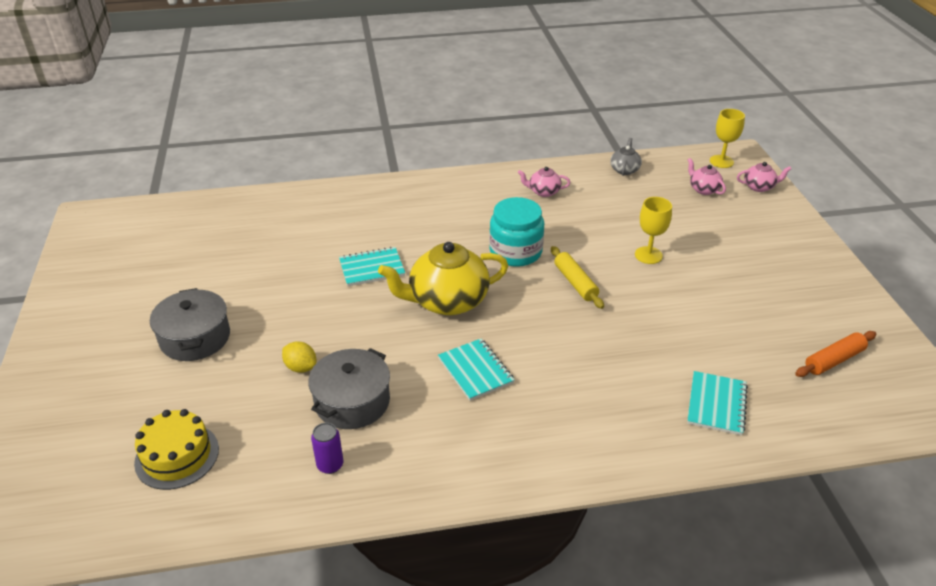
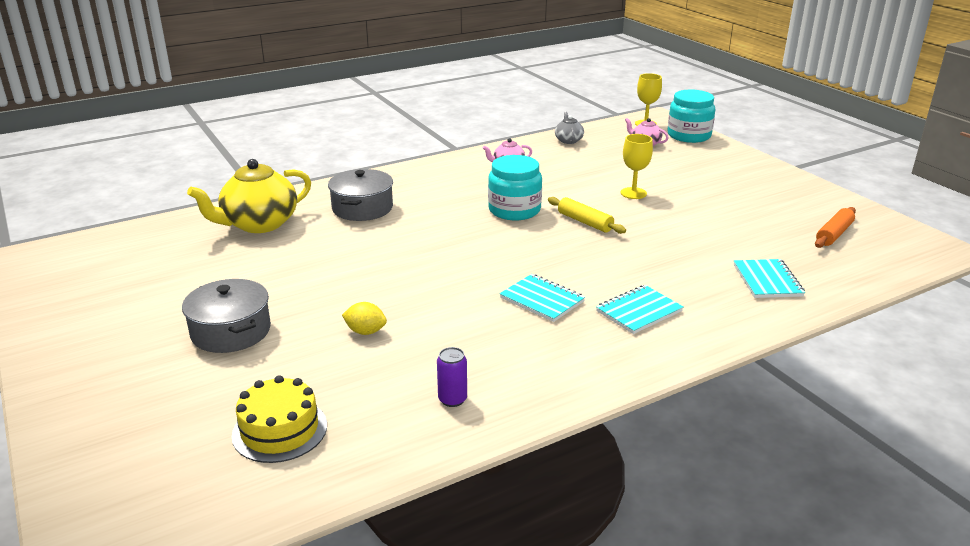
camera: 20 degrees left, 10 degrees down
grey pot [308,348,390,429] -> grey pot moved to [328,169,393,221]
turquoise notebook [339,247,405,286] -> turquoise notebook moved to [596,285,683,334]
yellow teapot [378,242,508,315] -> yellow teapot moved to [187,159,311,233]
pink teapot [737,162,791,192] -> turquoise jar [668,90,715,143]

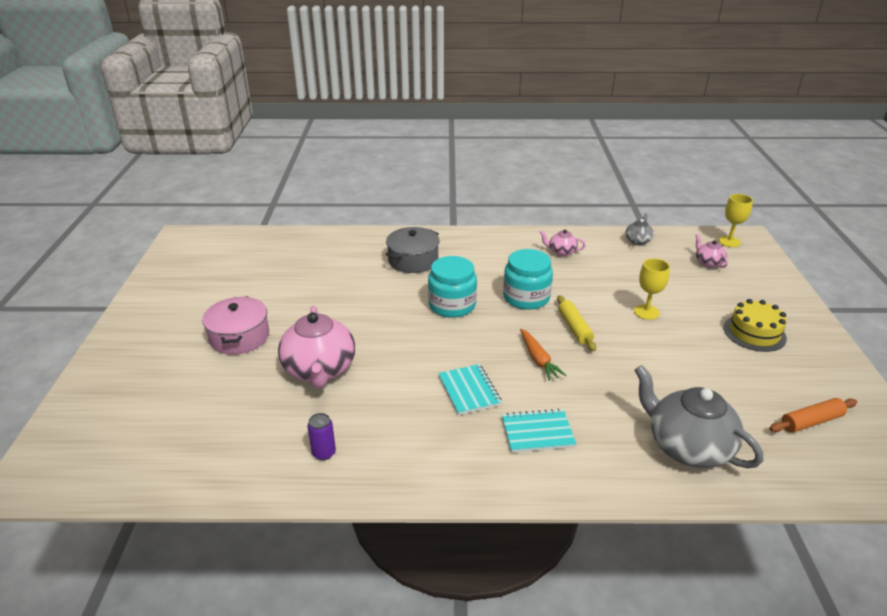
camera: 30 degrees right, 5 degrees up
grey pot [182,279,271,353] -> pink pot [202,296,269,355]
yellow teapot [187,159,311,233] -> none
yellow cake [232,375,327,463] -> yellow cake moved to [723,299,787,352]
yellow lemon [342,302,387,335] -> pink teapot [278,306,355,388]
turquoise jar [668,90,715,143] -> turquoise jar moved to [428,256,477,318]
turquoise notebook [734,259,805,298] -> grey teapot [634,365,763,468]
none -> orange carrot [520,329,567,381]

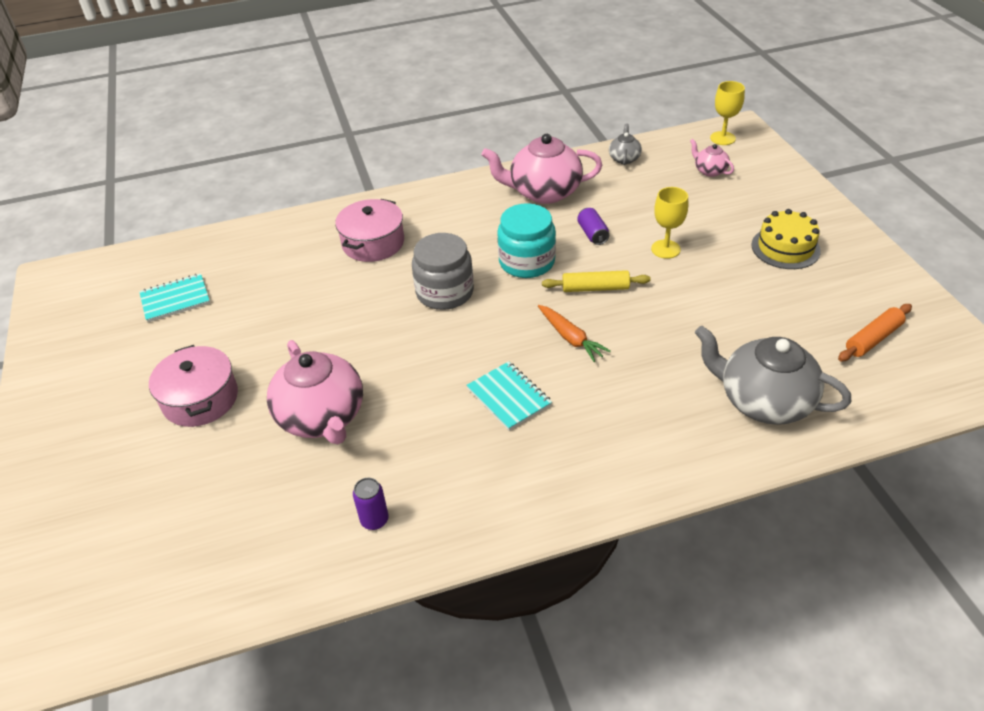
camera: 15 degrees left, 10 degrees up
grey pot [386,227,440,273] -> pink pot [335,199,404,262]
turquoise jar [428,256,477,318] -> grey jar [412,233,474,310]
turquoise notebook [502,409,576,453] -> turquoise notebook moved to [139,273,210,322]
pink teapot [540,229,586,256] -> pink teapot [481,134,602,204], size x2.10
yellow rolling pin [557,295,596,351] -> yellow rolling pin turned 60 degrees counterclockwise [542,270,651,292]
none -> purple can [577,208,609,245]

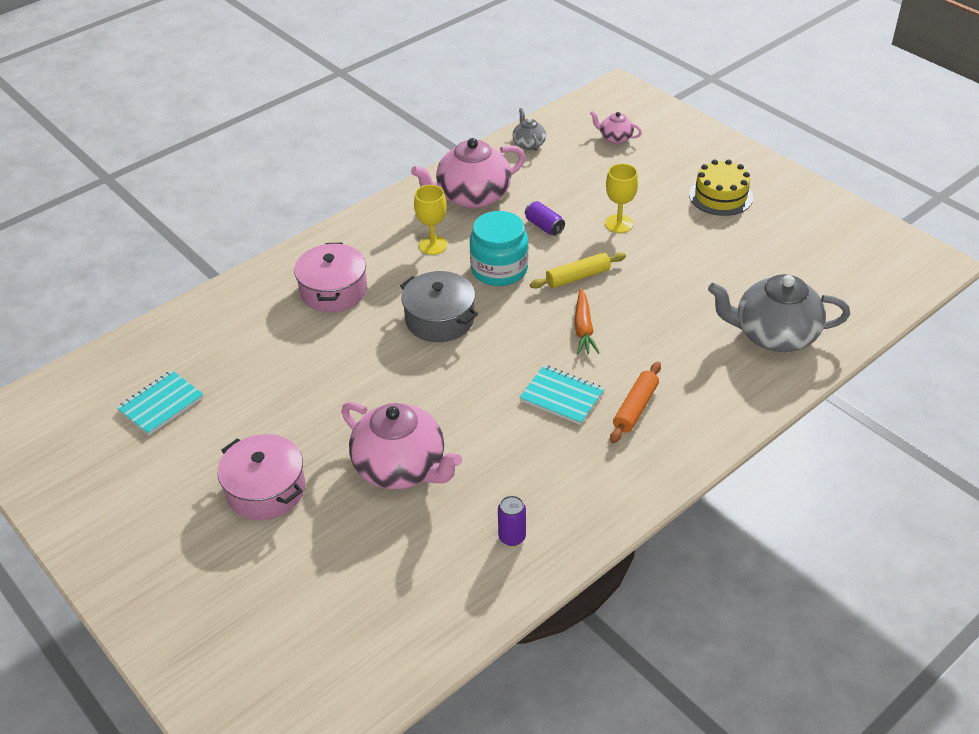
camera: 25 degrees left, 0 degrees up
grey jar [412,233,474,310] -> grey pot [400,271,478,342]
orange carrot [538,305,611,362] -> orange carrot turned 60 degrees clockwise [574,289,599,354]
yellow goblet [710,81,745,145] -> yellow goblet moved to [414,185,448,255]
orange rolling pin [838,304,912,361] -> orange rolling pin moved to [610,362,661,443]

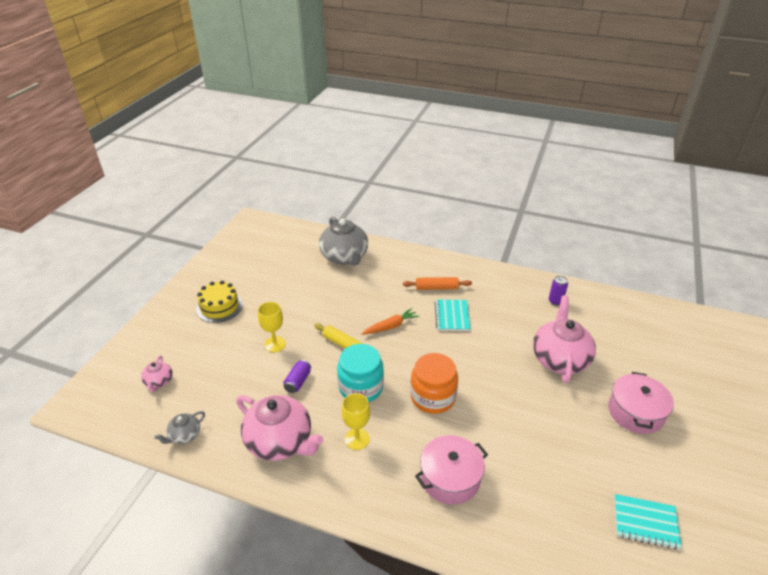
camera: 120 degrees left, 5 degrees down
grey pot [400,271,478,342] -> orange jar [410,353,458,414]

